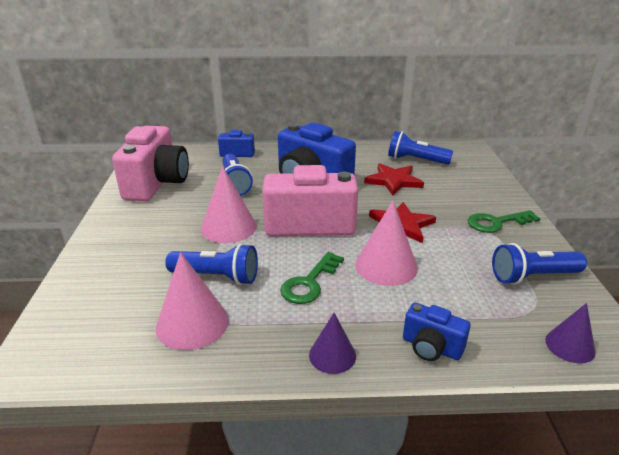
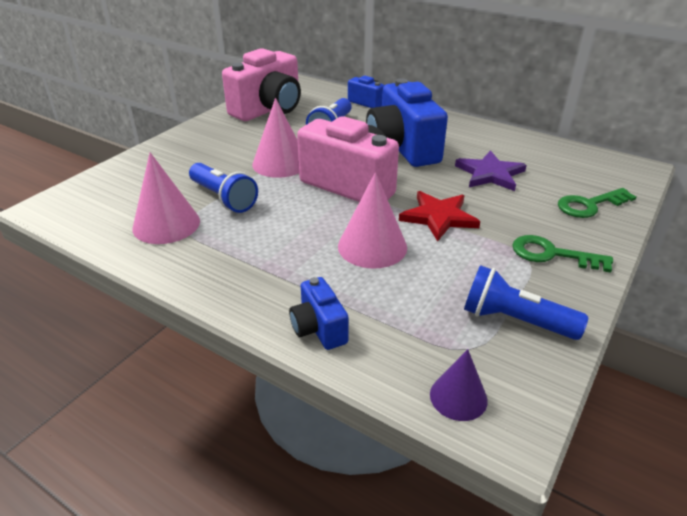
camera: 35 degrees right, 5 degrees up
green key [280,252,344,304] -> green key moved to [558,188,636,218]
purple cone [309,313,356,374] -> none
red star [364,163,424,196] -> purple star [455,150,527,191]
blue flashlight [388,131,453,165] -> none

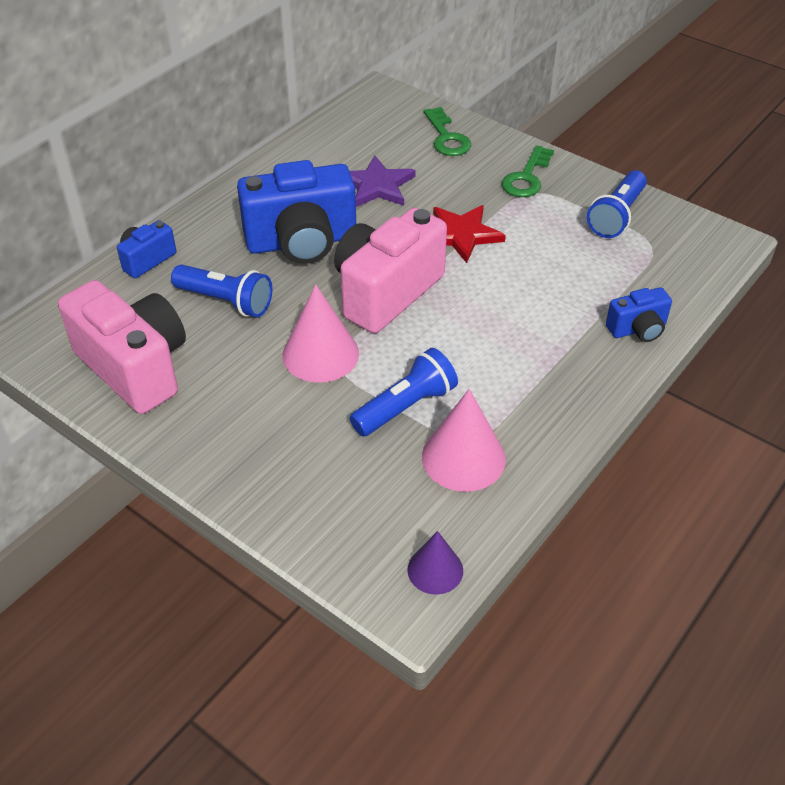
camera: 85 degrees left, 10 degrees up
pink cone [338,172,407,268] -> none
purple cone [430,349,488,421] -> purple cone moved to [407,531,463,595]

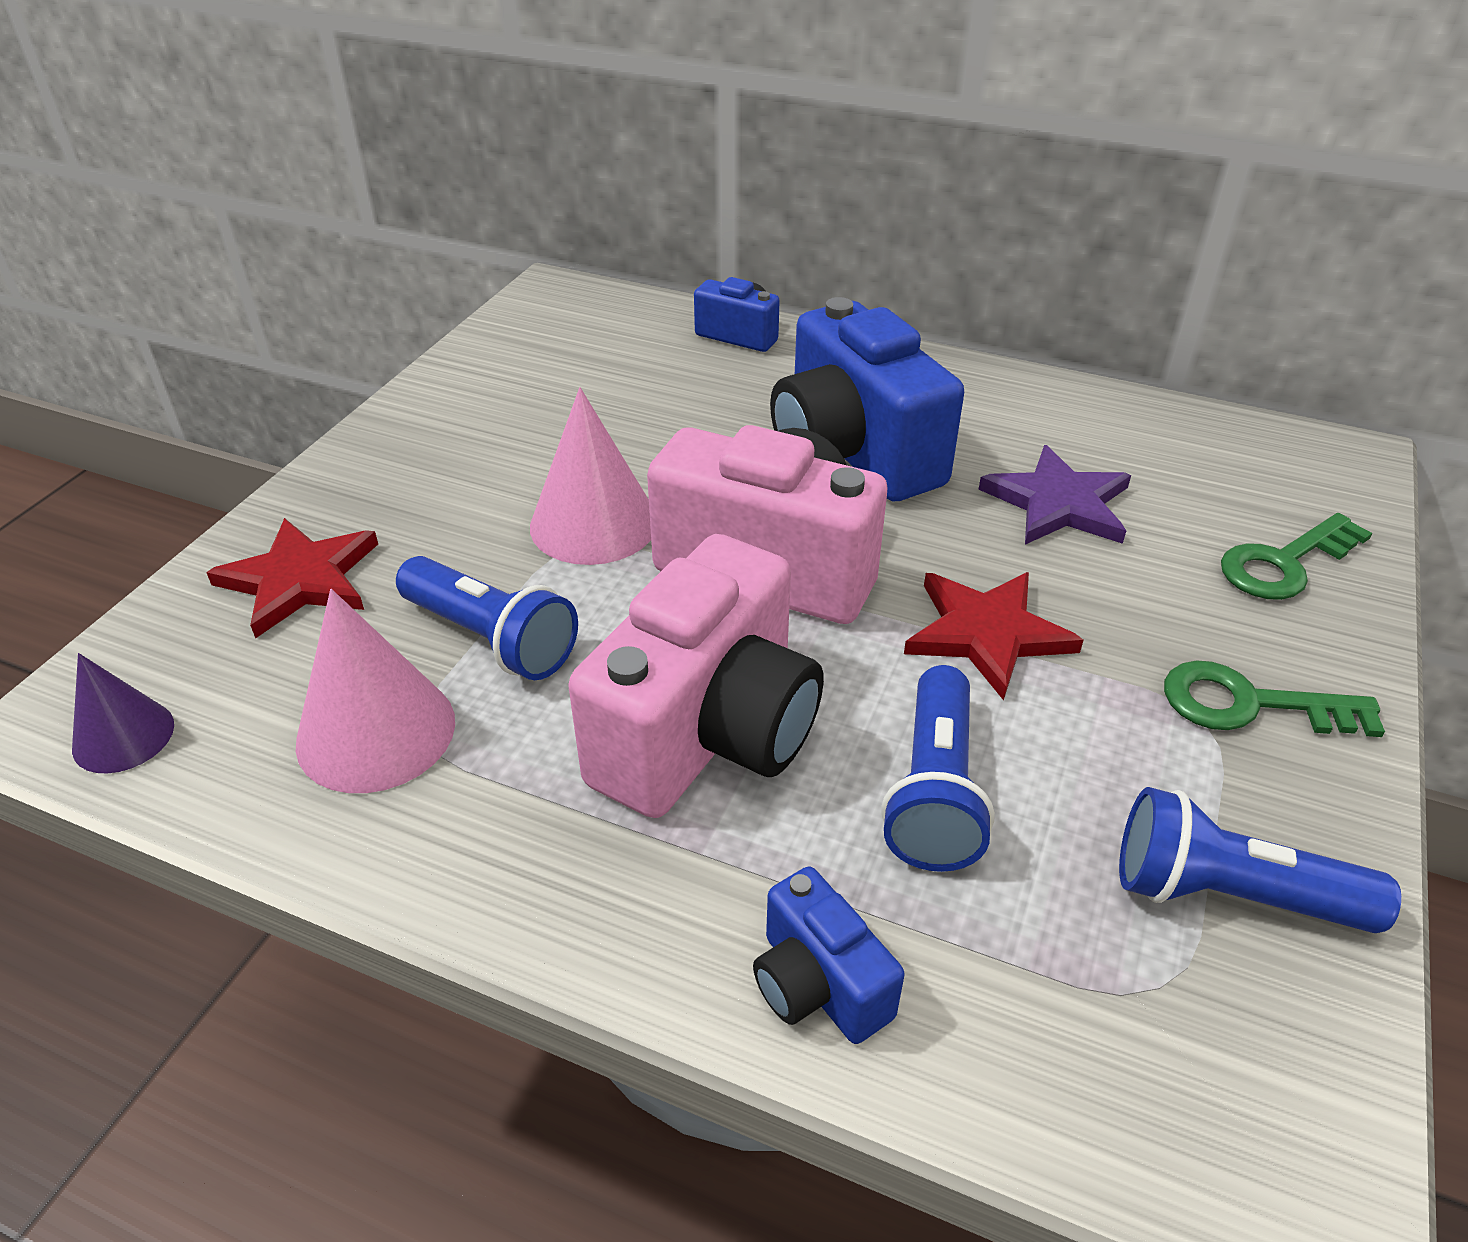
camera: 75 degrees right, 5 degrees down
pink camera [58,280,186,414] -> pink camera moved to [568,534,824,818]
blue flashlight [171,264,272,317] -> blue flashlight moved to [881,665,995,872]
none -> red star [206,518,378,638]

